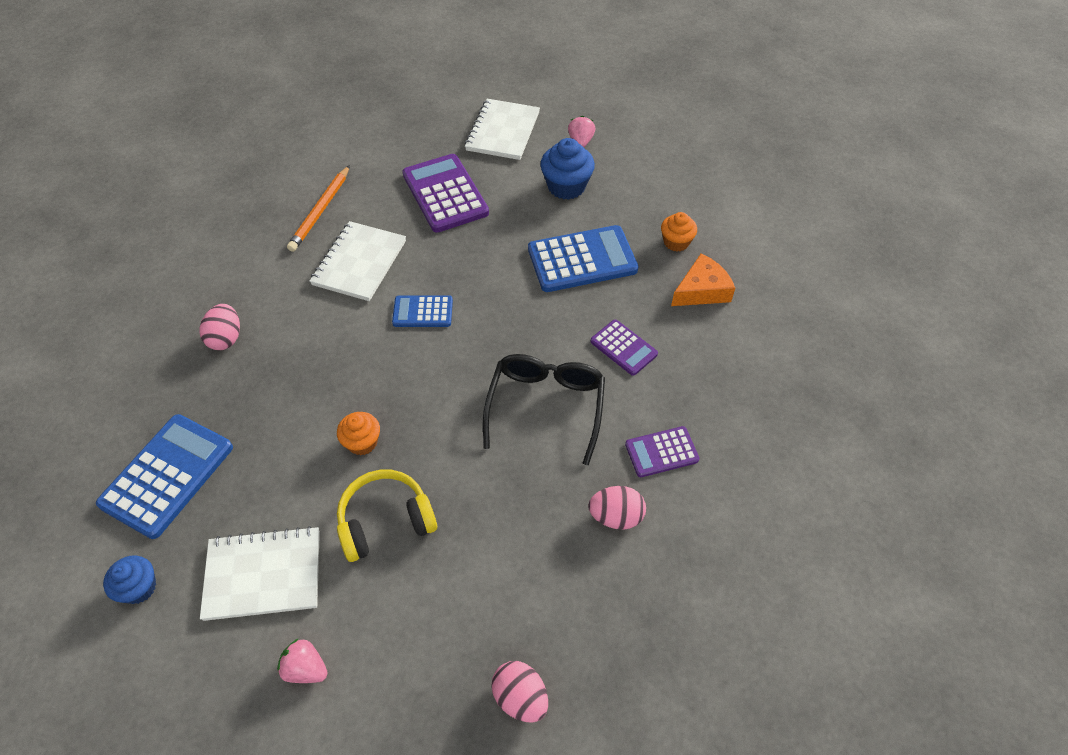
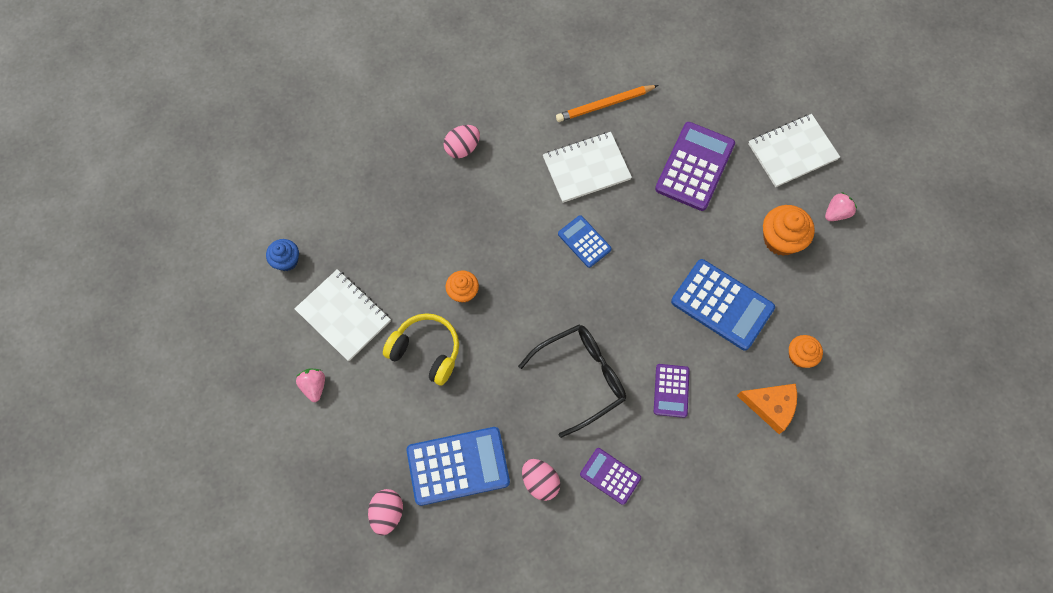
camera: 50 degrees right, 15 degrees up
blue calculator [96,414,233,539] -> blue calculator moved to [407,427,510,506]
blue cupcake [540,138,595,200] -> orange cupcake [763,205,815,256]

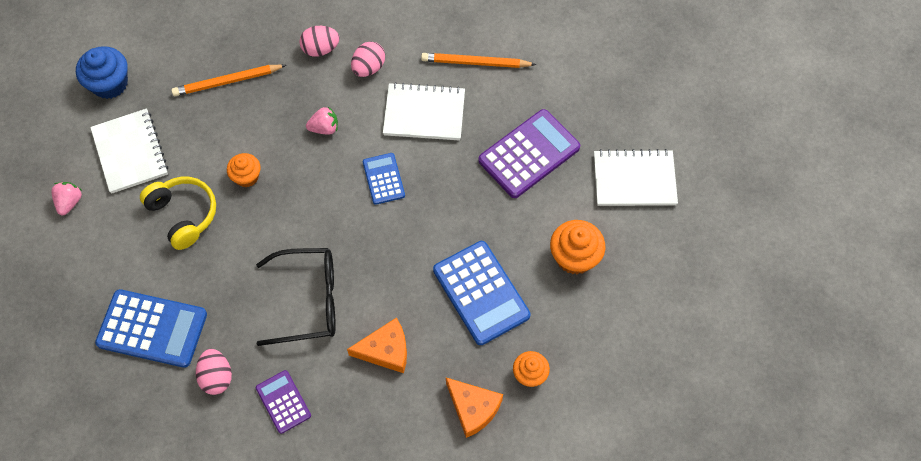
camera: 25 degrees right, 5 degrees down
blue cupcake [266,239,299,271] -> blue cupcake [76,46,128,99], size x1.56
pink egg [368,489,403,536] -> pink egg moved to [351,41,385,77]
purple calculator [654,364,690,418] -> orange cheese [347,317,407,373]
pink strawberry [825,192,857,221] -> pink strawberry moved to [306,107,338,135]
none -> orange pencil [171,64,286,96]

